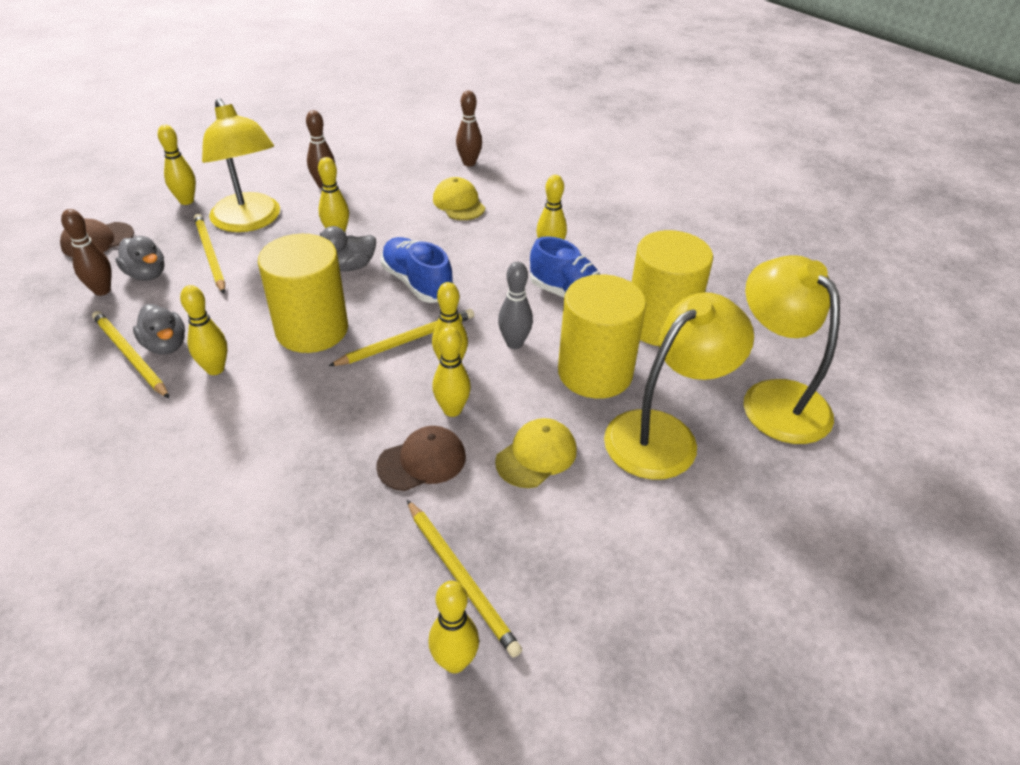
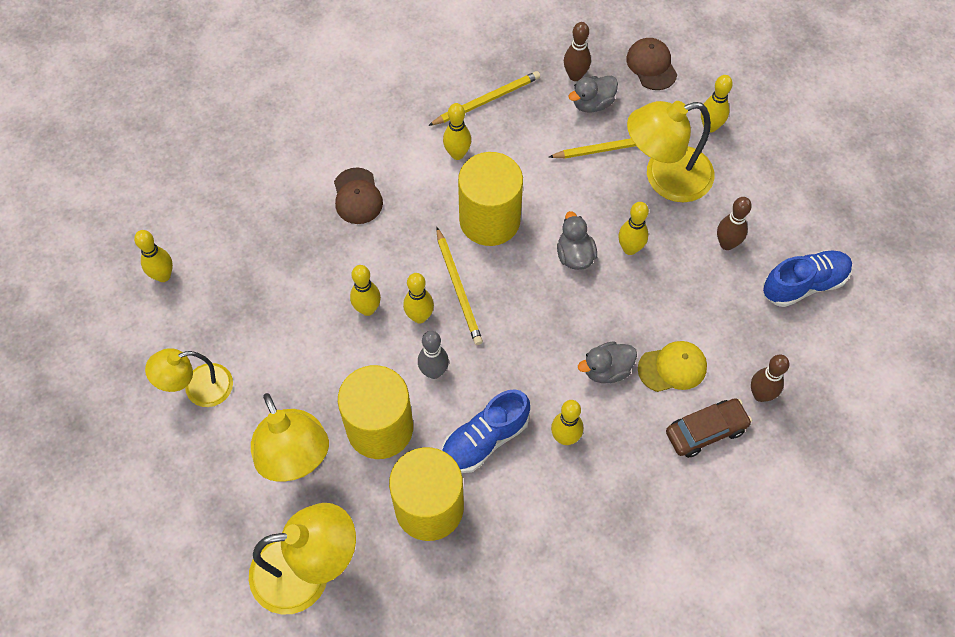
camera: 105 degrees right, 20 degrees up
grey duck [133,304,185,355] -> grey duck moved to [578,341,637,383]
brown cap [376,426,466,491] -> brown cap moved to [334,168,383,224]
blue shoe [381,237,454,303] -> blue shoe moved to [763,250,852,307]
yellow pencil [407,500,522,657] -> none
yellow cap [495,418,577,488] -> none
none -> yellow lamp [145,348,233,407]
none -> brown car [666,398,752,458]

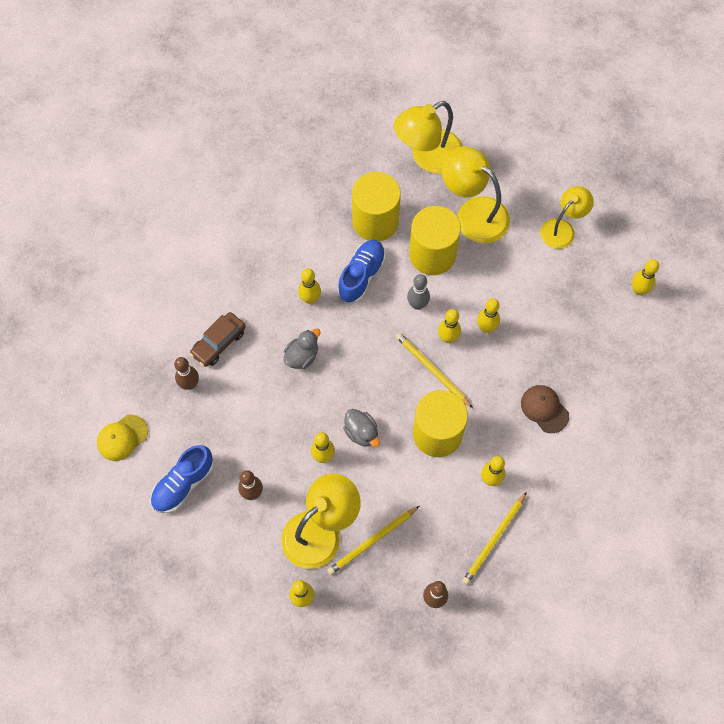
camera: 155 degrees right, 5 degrees up
grey duck [568,76,618,113] -> none
brown cap [626,38,677,90] -> none
yellow cap [638,341,707,392] -> yellow cap moved to [97,414,148,461]

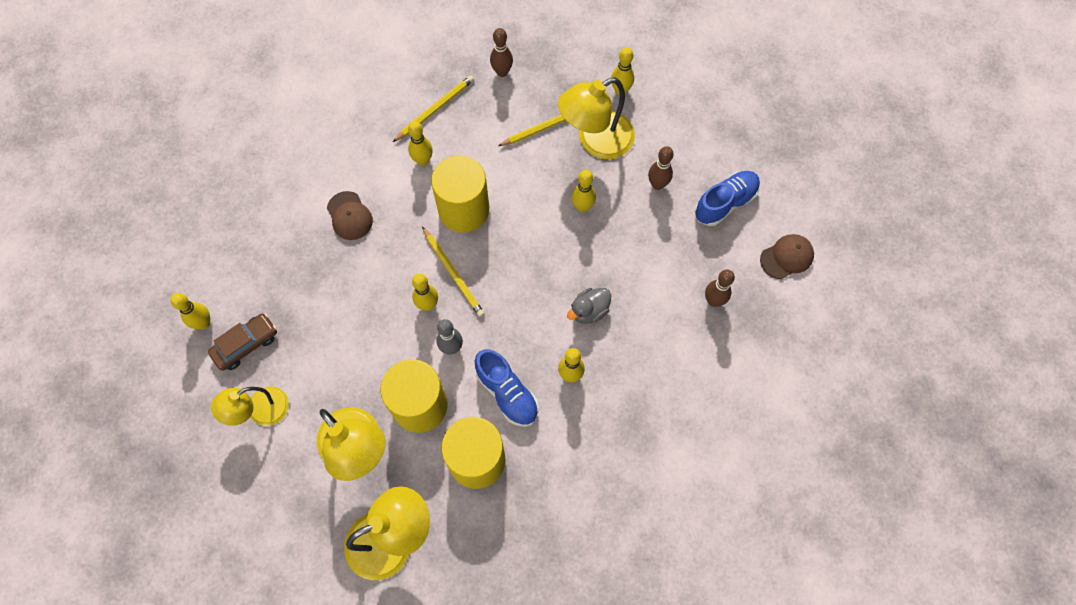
camera: 170 degrees left, 0 degrees up
yellow cap [97,414,148,461] -> brown cap [760,234,814,279]
brown car [190,312,246,367] -> brown car moved to [208,313,277,371]
blue shoe [337,240,386,303] -> blue shoe turned 75 degrees counterclockwise [475,349,539,427]
grey duck [343,409,380,447] -> none
yellow bowling pin [477,298,500,333] -> none

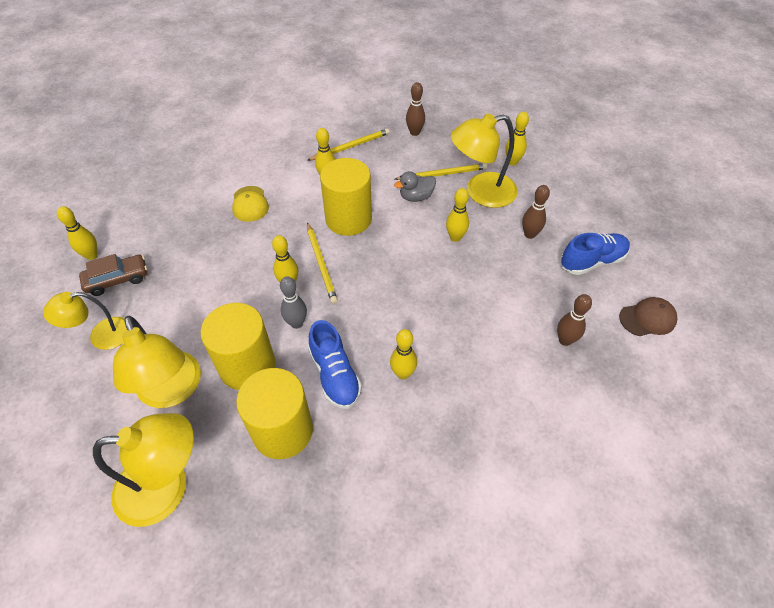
camera: 15 degrees right, 15 degrees down
brown cap [327,191,373,240] -> yellow cap [232,186,269,222]
grey duck [567,288,611,324] -> grey duck moved to [394,171,436,202]

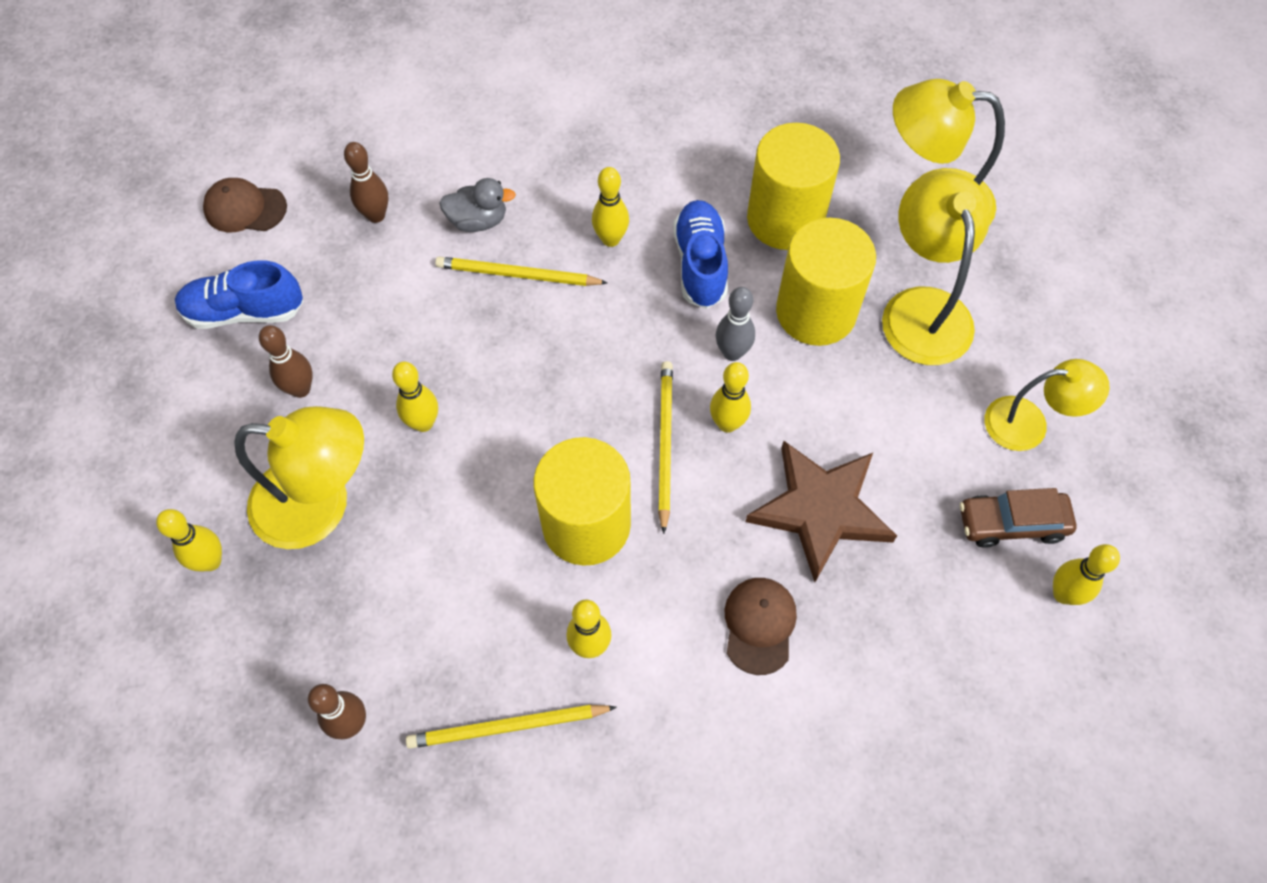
camera: 160 degrees left, 10 degrees up
yellow cap [232,186,269,222] -> brown cap [724,578,797,675]
grey duck [394,171,436,202] -> grey duck moved to [439,178,516,232]
yellow pencil [395,163,487,180] -> yellow pencil moved to [435,256,608,286]
none -> brown star [746,441,897,582]

